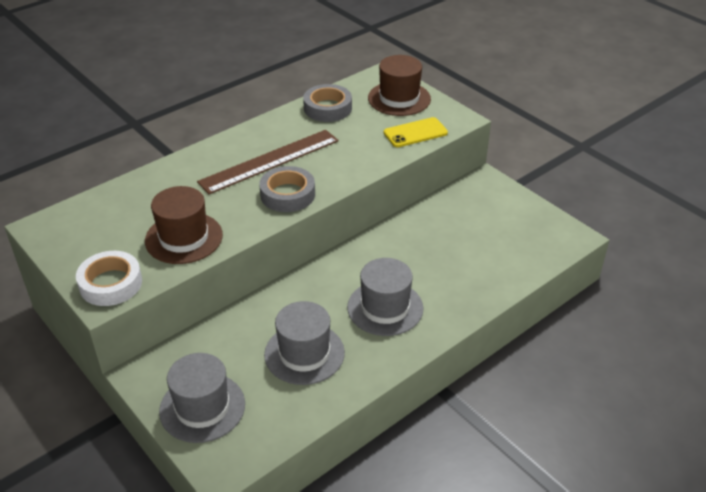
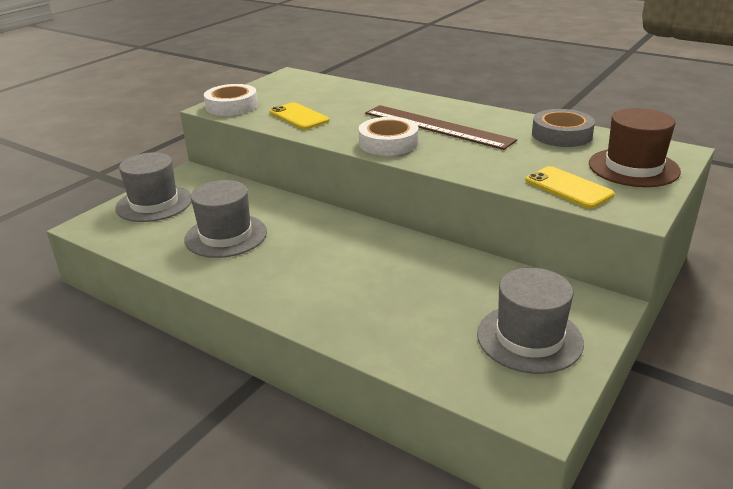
camera: 75 degrees right, 10 degrees down
brown hat [145,186,223,264] -> yellow phone [269,102,330,130]
grey tape [259,166,315,212] -> white tape [358,117,418,156]
grey hat [347,258,423,336] -> grey hat moved to [477,268,584,374]

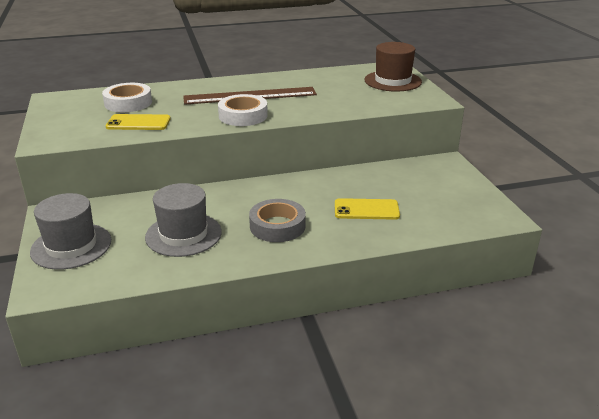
camera: 50 degrees left, 0 degrees up
white tape [204,84,258,116] -> white tape moved to [102,83,152,112]
grey hat [477,268,584,374] -> none
yellow phone [525,166,615,208] -> yellow phone moved to [335,198,400,220]
grey tape [532,109,595,147] -> grey tape moved to [249,199,306,242]

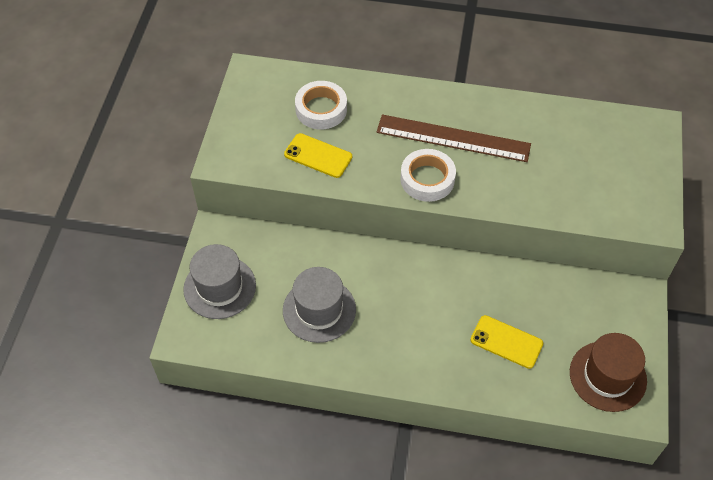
camera: 25 degrees right, 25 degrees up
grey tape [249,199,306,242] -> none
brown hat [365,42,422,92] -> brown hat moved to [570,333,647,412]

